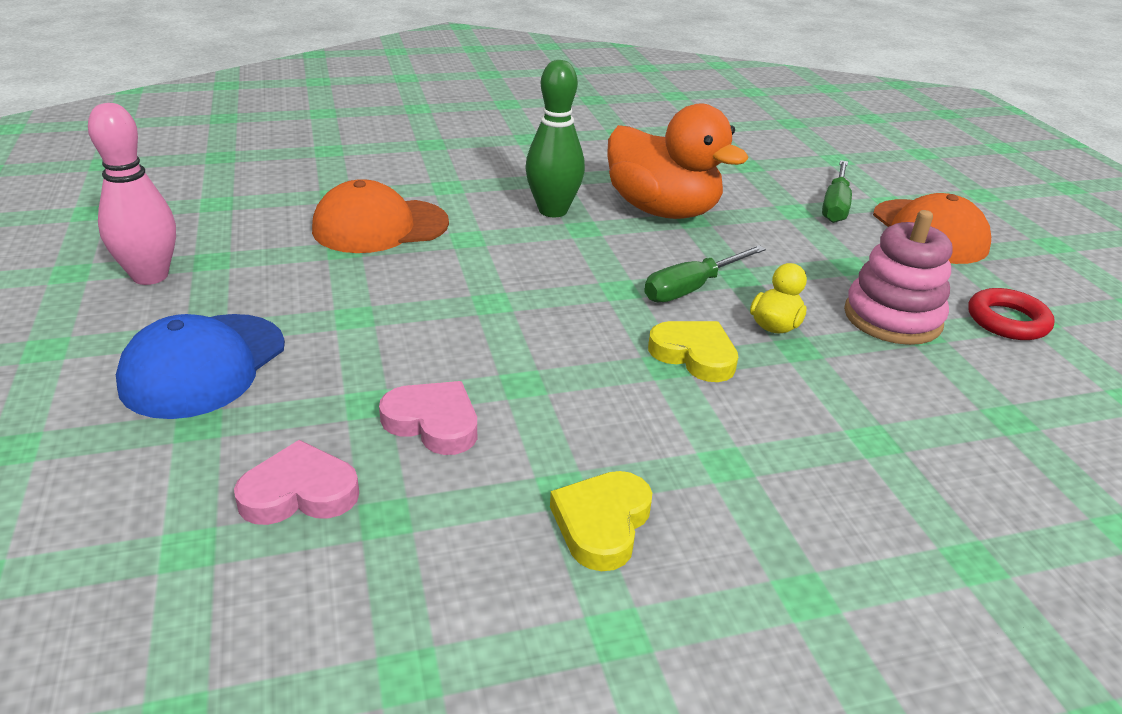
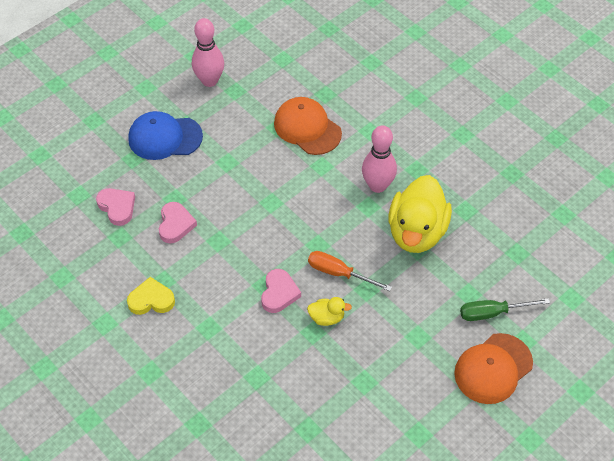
camera: 65 degrees right, 20 degrees up
green bowling pin [525,60,585,217] -> pink bowling pin [362,125,397,193]
orange duck [607,104,749,219] -> yellow duck [388,175,452,253]
green screwdriver [644,245,766,302] -> orange screwdriver [308,251,392,291]
yellow heart [648,321,738,382] -> pink heart [261,269,301,313]
pink stacking toy [844,210,953,345] -> none
red ring [968,288,1055,340] -> none

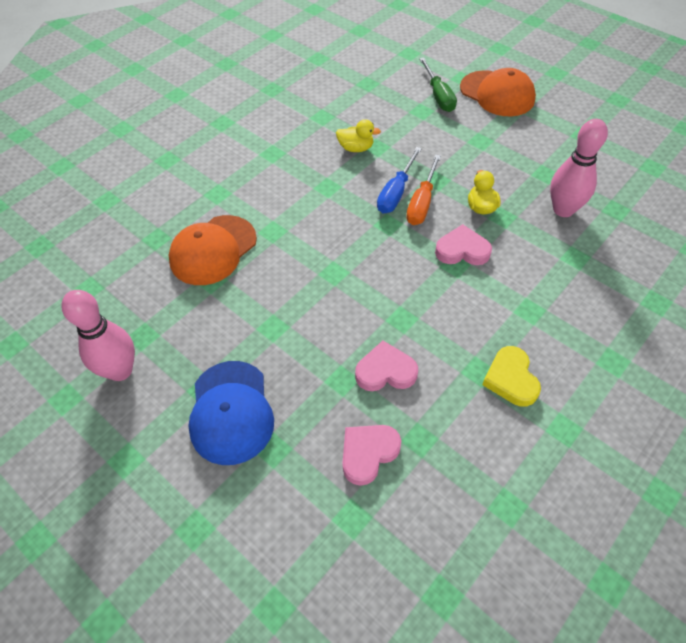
camera: 95 degrees left, 0 degrees up
pink bowling pin [362,125,397,193] -> pink bowling pin moved to [550,119,608,217]
yellow duck [388,175,452,253] -> yellow duck [336,119,381,152], size x0.44
none -> blue screwdriver [377,147,422,213]

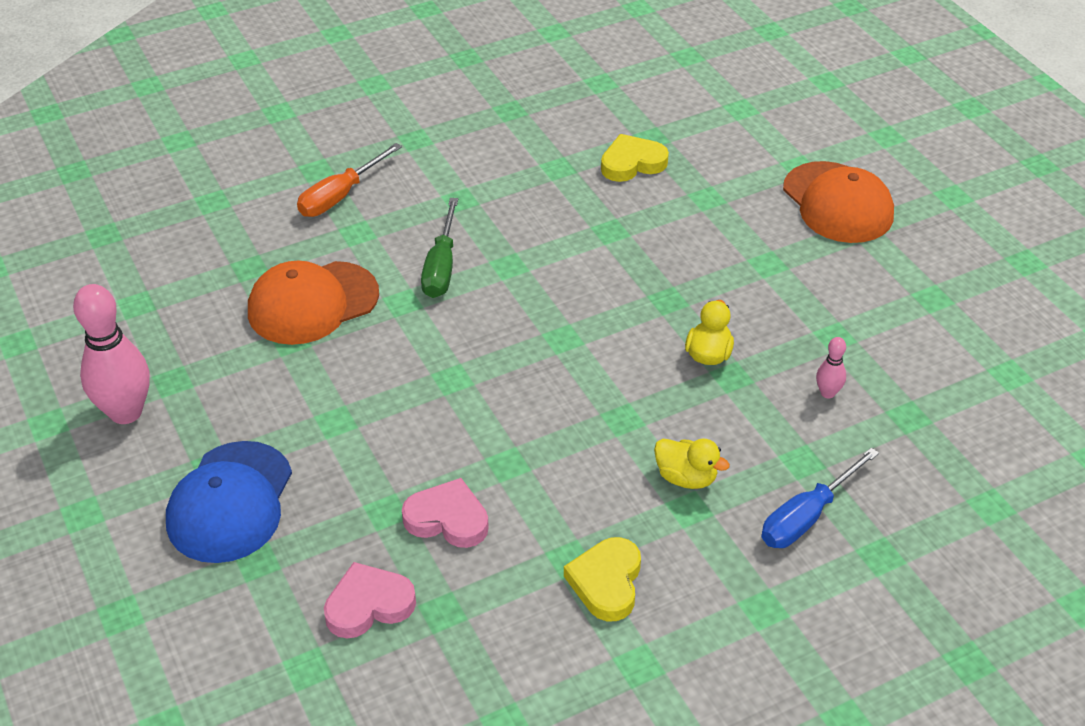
camera: 20 degrees right, 10 degrees down
yellow duck [336,119,381,152] -> yellow duck moved to [654,439,730,489]
blue screwdriver [377,147,422,213] -> blue screwdriver moved to [761,447,879,548]
orange screwdriver [406,154,441,225] -> orange screwdriver moved to [297,143,402,217]
green screwdriver [419,57,457,112] -> green screwdriver moved to [421,198,458,298]
pink heart [435,224,492,265] -> none
pink bowling pin [550,119,608,217] -> pink bowling pin [816,337,846,398], size x0.46
none -> yellow heart [601,134,669,182]

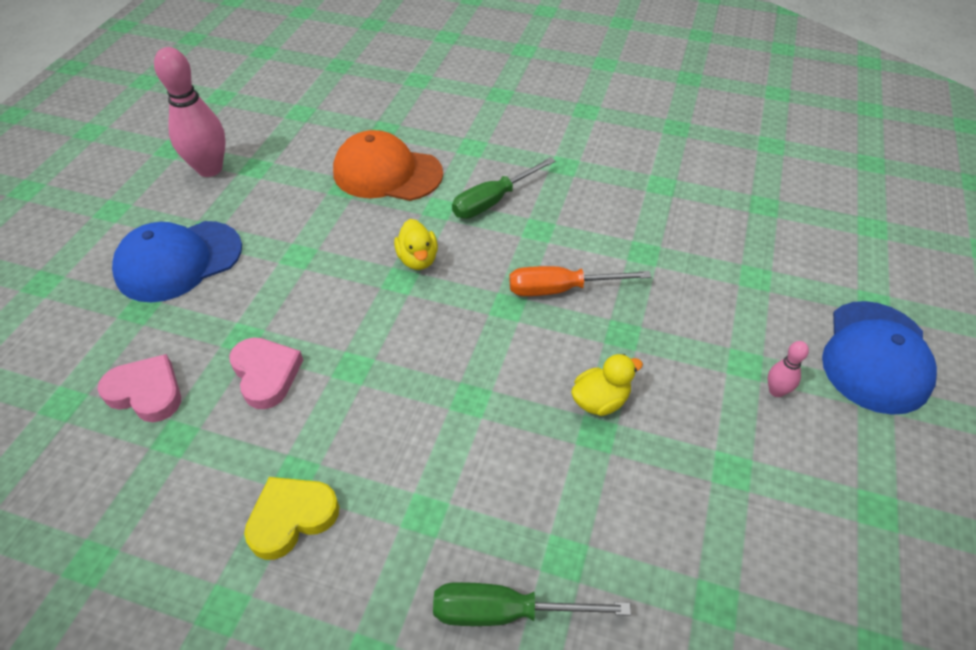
camera: 45 degrees right, 5 degrees up
orange screwdriver [297,143,402,217] -> orange screwdriver moved to [509,266,651,296]
yellow heart [601,134,669,182] -> none
yellow duck [654,439,730,489] -> yellow duck moved to [394,219,438,270]
blue screwdriver [761,447,879,548] -> green screwdriver [433,582,631,626]
orange cap [783,161,894,243] -> blue cap [822,301,937,415]
pink bowling pin [816,337,846,398] -> pink bowling pin moved to [768,341,809,397]

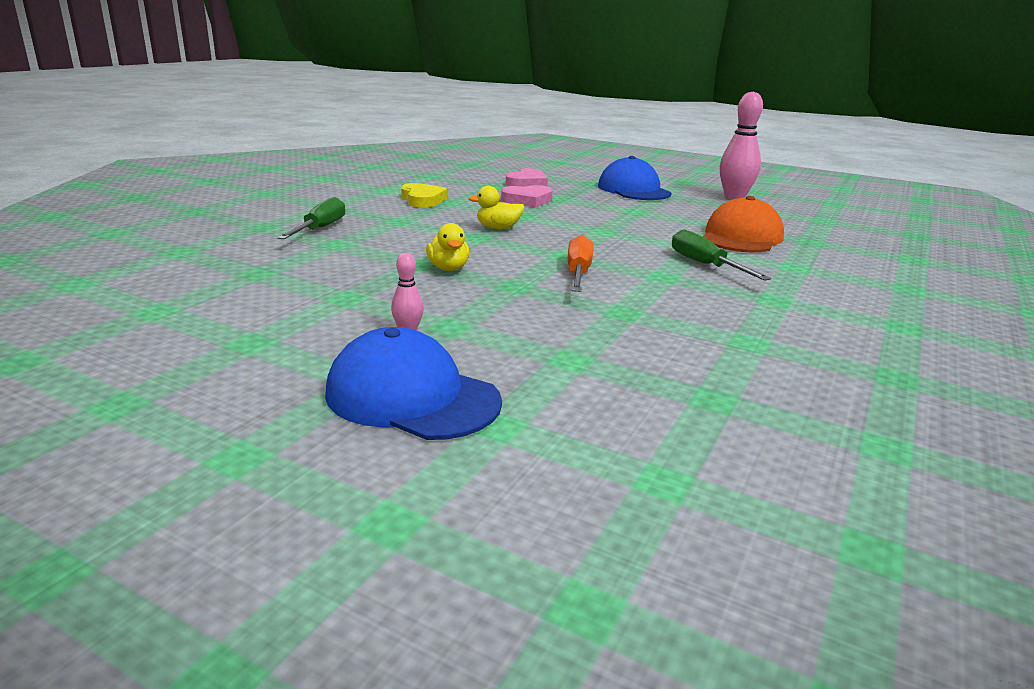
camera: 100 degrees right, 25 degrees down
yellow duck [394,219,438,270] -> yellow duck moved to [468,186,524,229]

